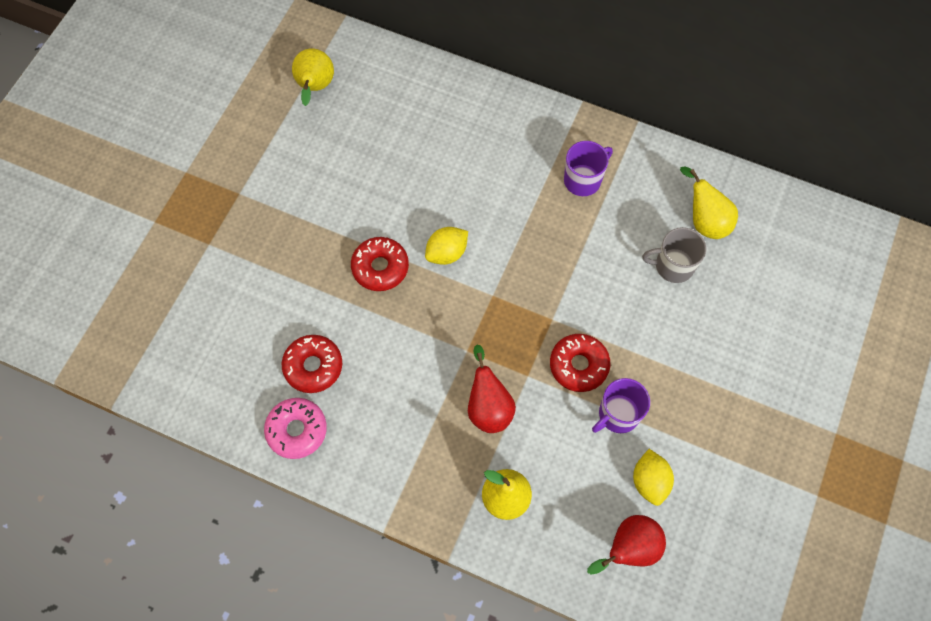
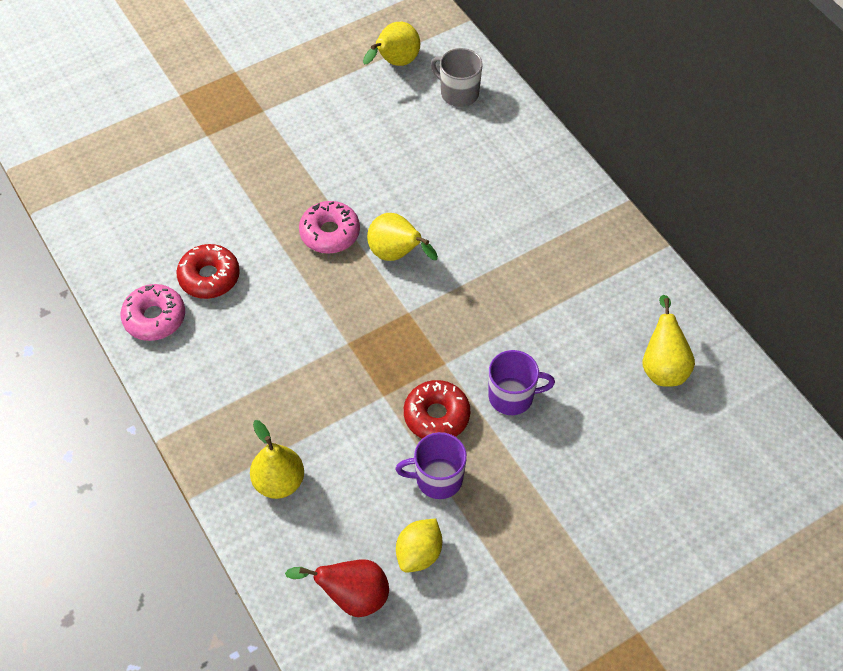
camera: 35 degrees right, 10 degrees down
red donut [351,237,409,291] -> pink donut [299,201,360,254]
yellow lemon [425,227,468,265] -> yellow pear [367,213,438,261]
red pear [468,345,516,433] -> none
purple mug [564,141,613,196] -> purple mug moved to [489,350,555,415]
grey mug [642,227,706,283] -> grey mug moved to [430,48,483,107]

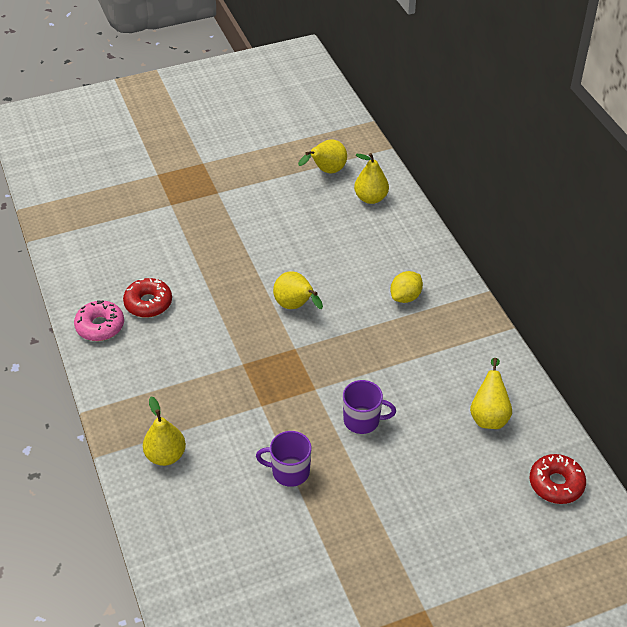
camera: 10 degrees right, 10 degrees down
red pear [285,560,389,617] -> none
pink donut [299,201,360,254] -> none
yellow lemon [396,519,442,572] -> yellow lemon moved to [390,271,423,303]
red donut [404,380,470,439] -> red donut moved to [530,454,586,504]
grey mug [430,48,483,107] -> yellow pear [354,153,389,204]

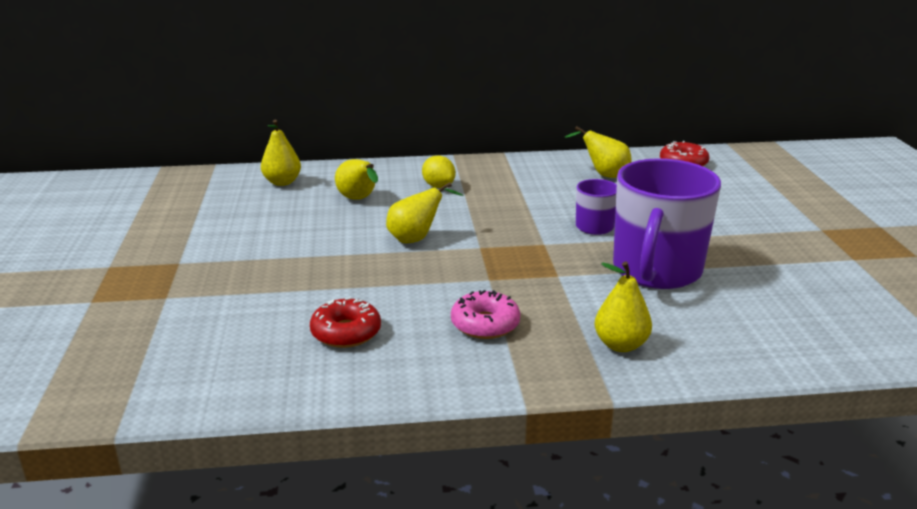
camera: 75 degrees left, 20 degrees down
pink donut [74,300,124,341] -> pink donut moved to [451,290,520,339]
purple mug [256,431,311,487] -> purple mug [613,158,721,289], size x2.09
yellow pear [298,139,347,173] -> yellow pear moved to [335,159,378,200]

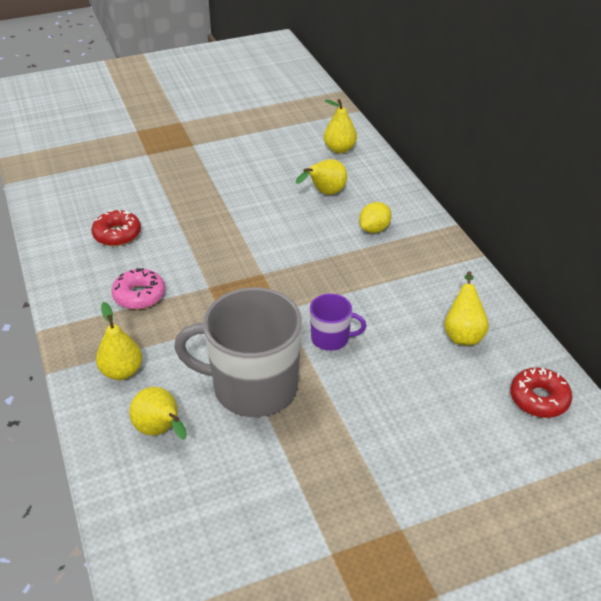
camera: 75 degrees right, 15 degrees up
yellow pear [386,182,463,243] -> yellow pear moved to [129,387,187,440]
purple mug [613,158,721,289] -> grey mug [174,287,302,417]

